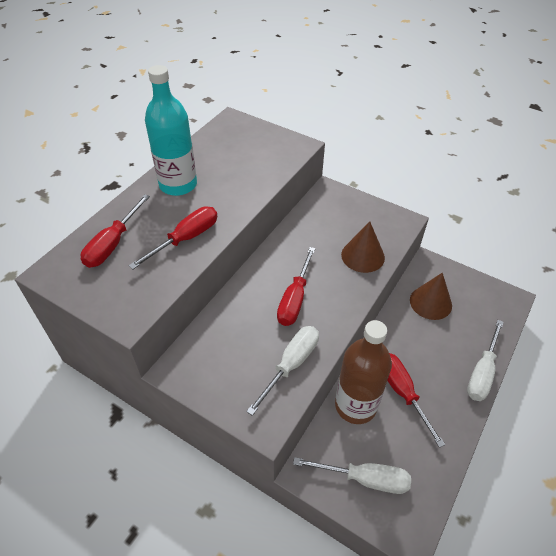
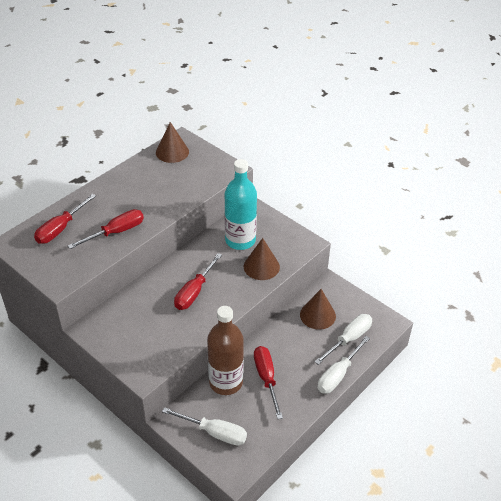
camera: 10 degrees right, 5 degrees down
turquoise bottle [145,65,197,196] -> turquoise bottle moved to [225,159,257,250]
white screwdriver [246,326,319,416] -> white screwdriver moved to [314,314,372,365]
none -> brown cone [156,122,189,163]

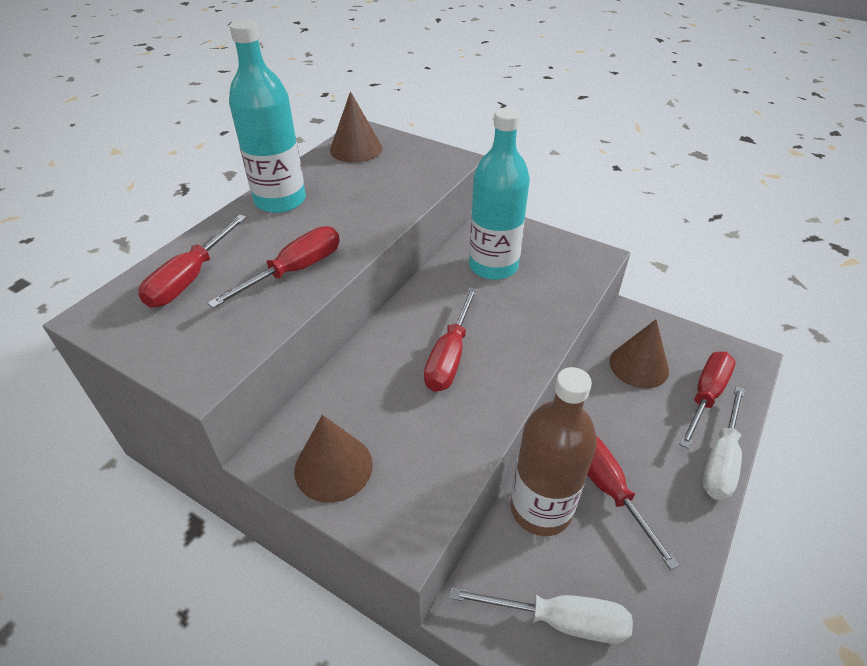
camera: 10 degrees left, 0 degrees up
brown cone [244,238,280,280] -> brown cone moved to [294,415,373,503]
white screwdriver [314,314,372,365] -> red screwdriver [679,351,736,449]
none -> turquoise bottle [229,19,306,213]

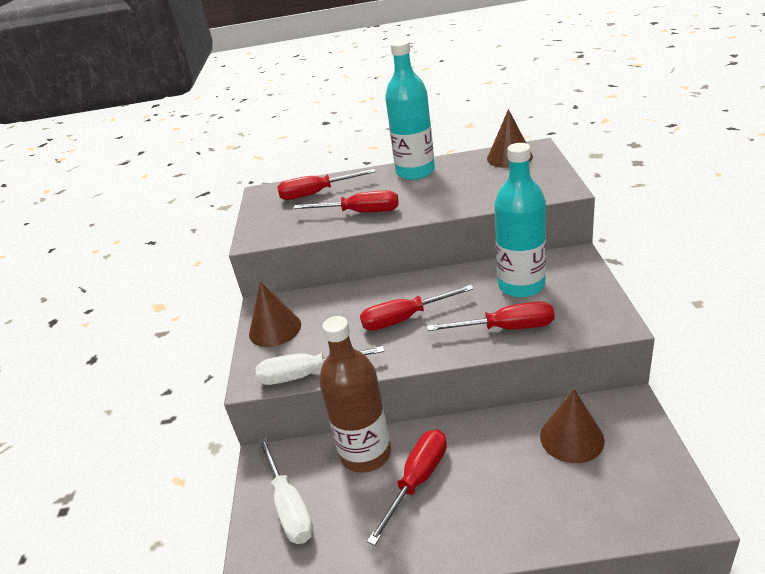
camera: 60 degrees right, 10 degrees down
red screwdriver [679,351,736,449] -> red screwdriver moved to [427,301,554,331]
white screwdriver [703,386,745,500] -> white screwdriver moved to [255,346,384,385]

